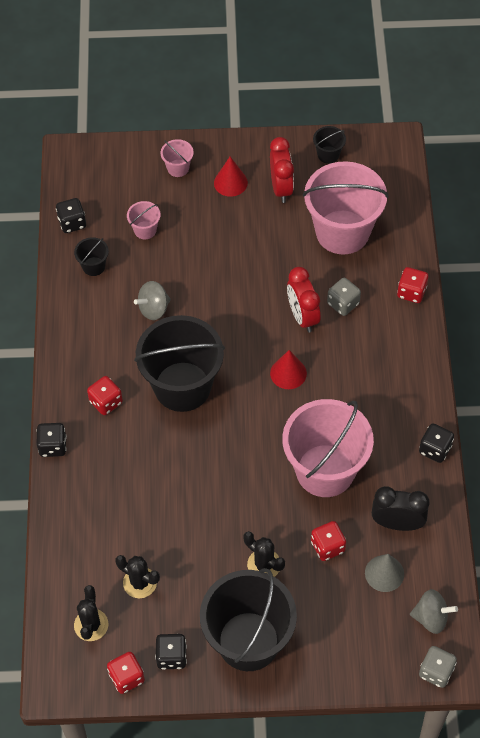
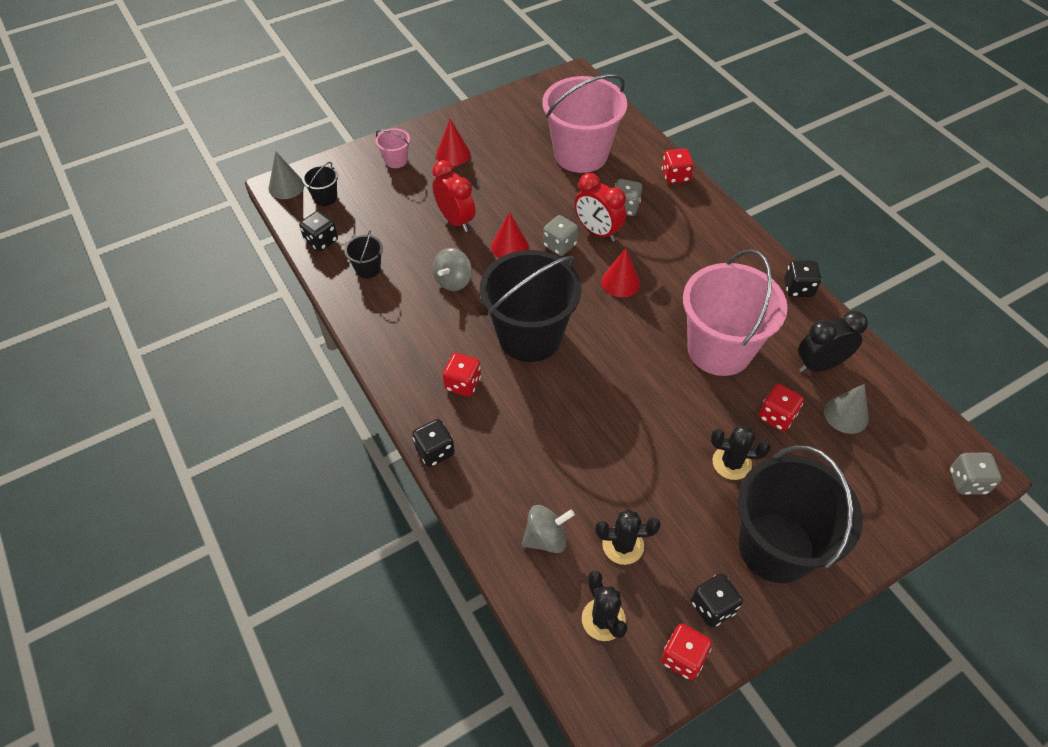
camera: 30 degrees left, 5 degrees down
pink bucket [127,201,161,239] -> none
red clock [270,137,294,203] -> red clock moved to [432,160,475,232]
black bucket [313,126,346,164] -> black bucket moved to [302,162,338,206]
grey spinning top [410,589,458,634] -> grey spinning top moved to [522,505,575,553]
none -> grey cone [269,152,305,199]
none -> red cone [491,212,529,258]
none -> grey dice [543,215,578,256]

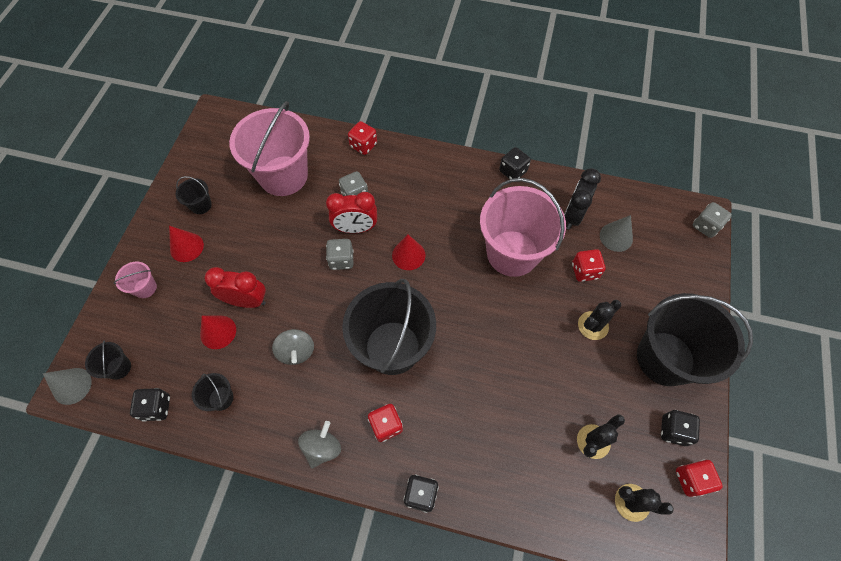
camera: 45 degrees left, 10 degrees up
red cone [491,212,529,258] -> red cone moved to [200,316,236,349]
grey spinning top [522,505,575,553] -> grey spinning top moved to [298,421,341,468]
none -> black bucket [176,176,212,214]

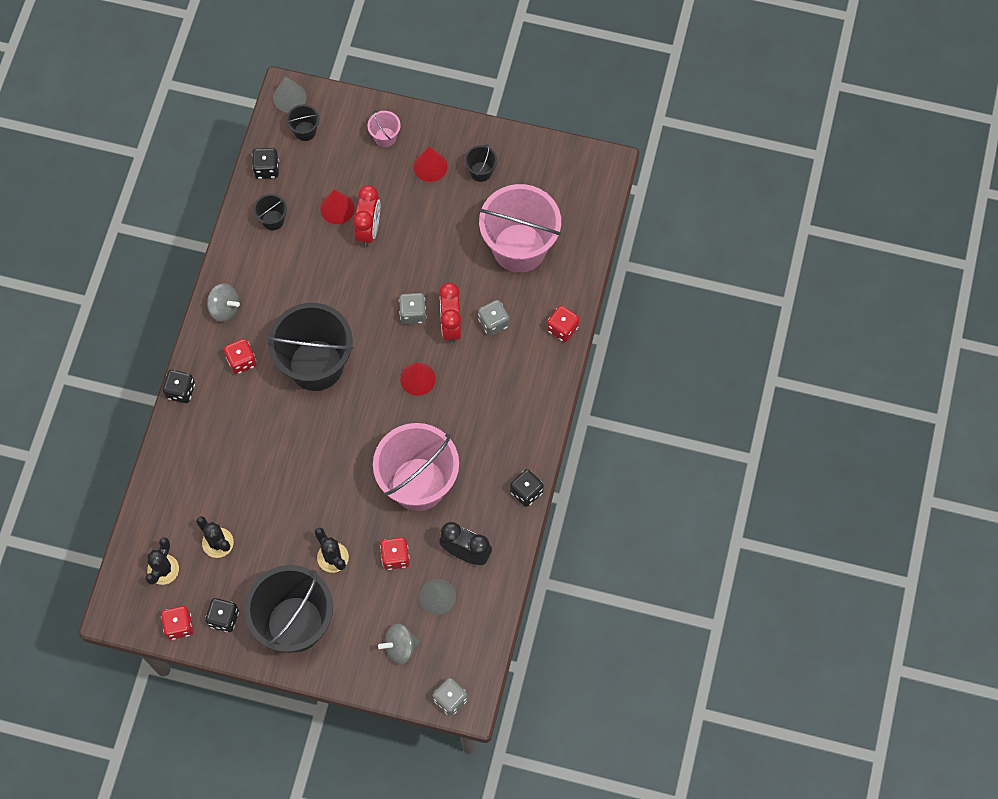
camera: 90 degrees right, 5 degrees up
grey spinning top [272,329,314,365] -> grey spinning top moved to [378,623,420,665]

